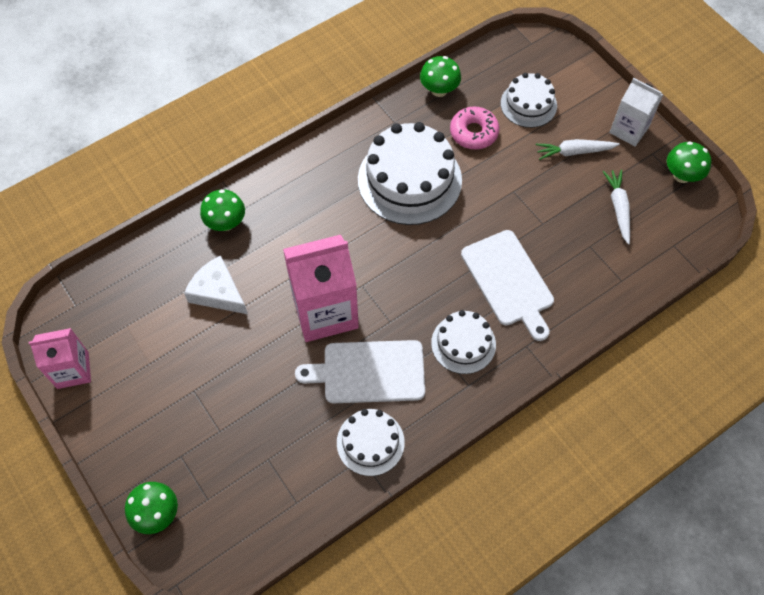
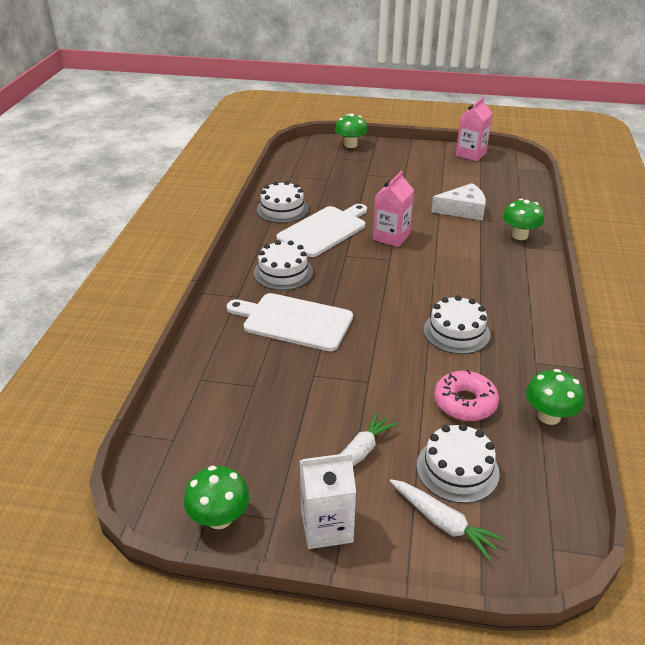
camera: 135 degrees right, 25 degrees down
pink carton [283,235,359,342] -> pink carton [373,171,414,247], size x0.60
white cake [358,122,462,225] -> white cake [424,295,490,354], size x0.57
white carrot [603,170,630,245] -> white carrot moved to [390,479,504,560]

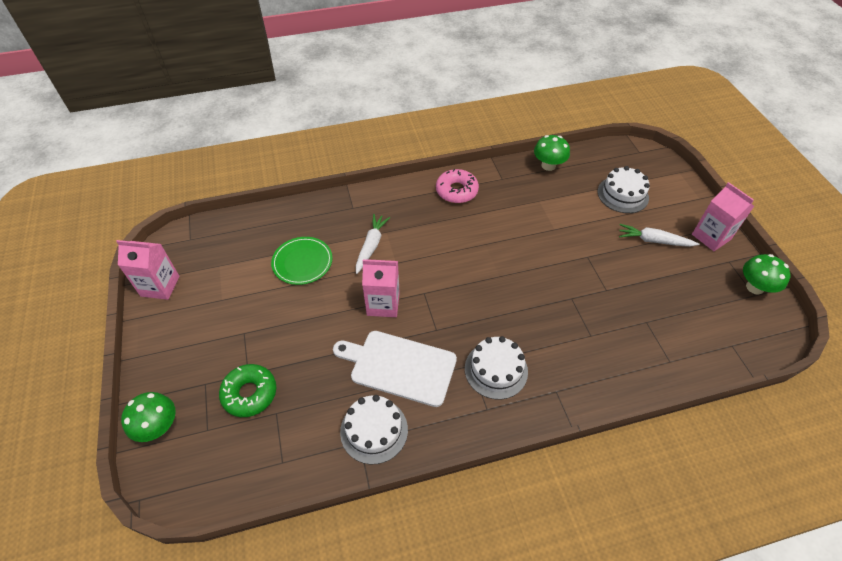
camera: 115 degrees left, 15 degrees up
white cutting board [226,293,353,351] -> none
white carton [299,453,356,549] -> pink carton [692,182,754,251]
white carrot [390,479,504,560] -> white carrot moved to [356,214,390,274]
white cake [424,295,490,354] -> none
white cheese [431,183,486,220] -> green plate [271,237,333,285]
pink donut [434,370,499,421] -> pink donut moved to [436,169,479,203]
green mushroom [503,199,544,240] -> none
none -> green donut [219,364,276,417]

